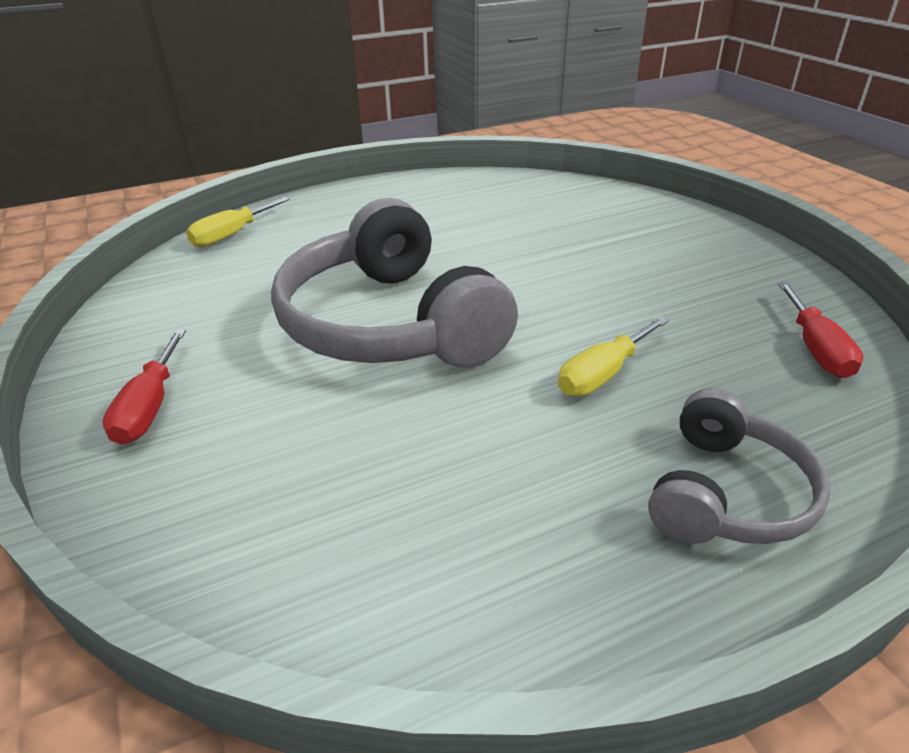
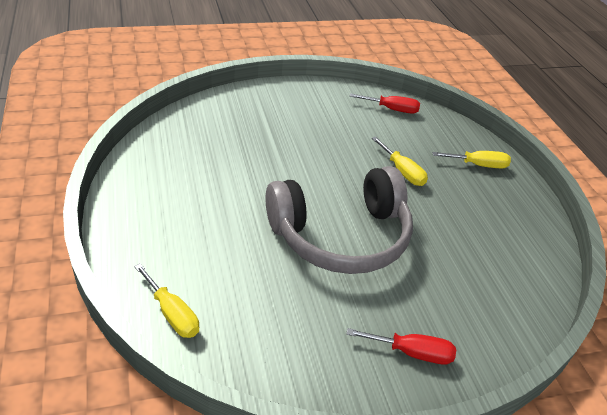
camera: 85 degrees left, 5 degrees up
grey headphones [648,388,830,544] -> yellow screwdriver [432,151,511,168]

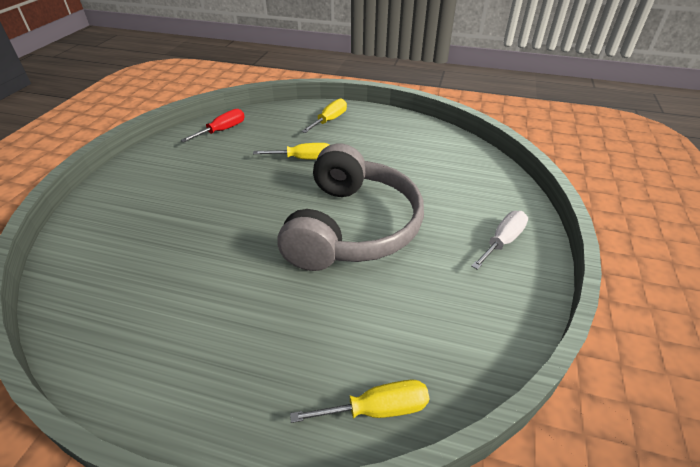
camera: 55 degrees left, 0 degrees up
red screwdriver [346,328,456,365] -> white screwdriver [471,211,528,270]

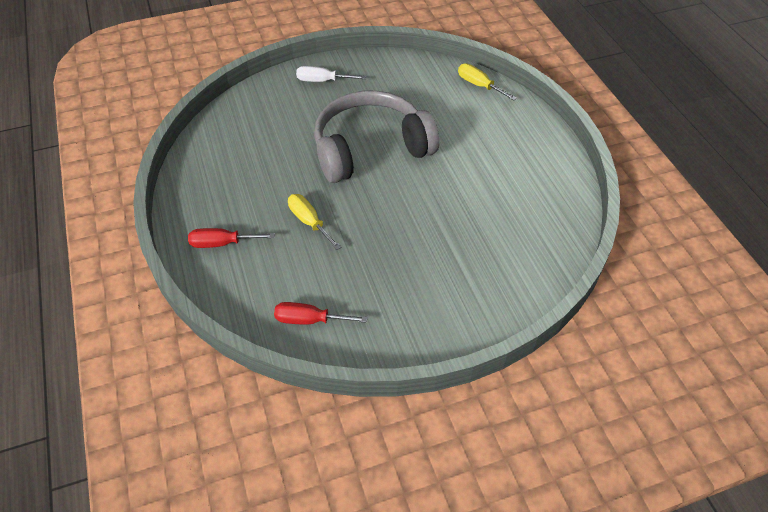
camera: 125 degrees left, 10 degrees up
yellow screwdriver [302,98,347,133] -> red screwdriver [188,228,275,248]

